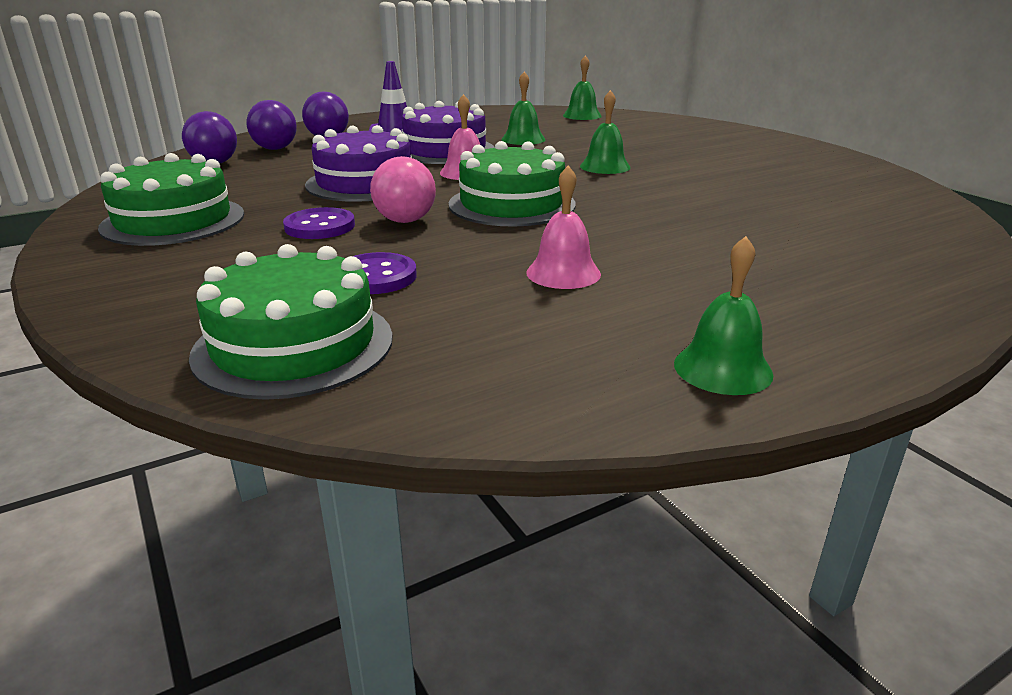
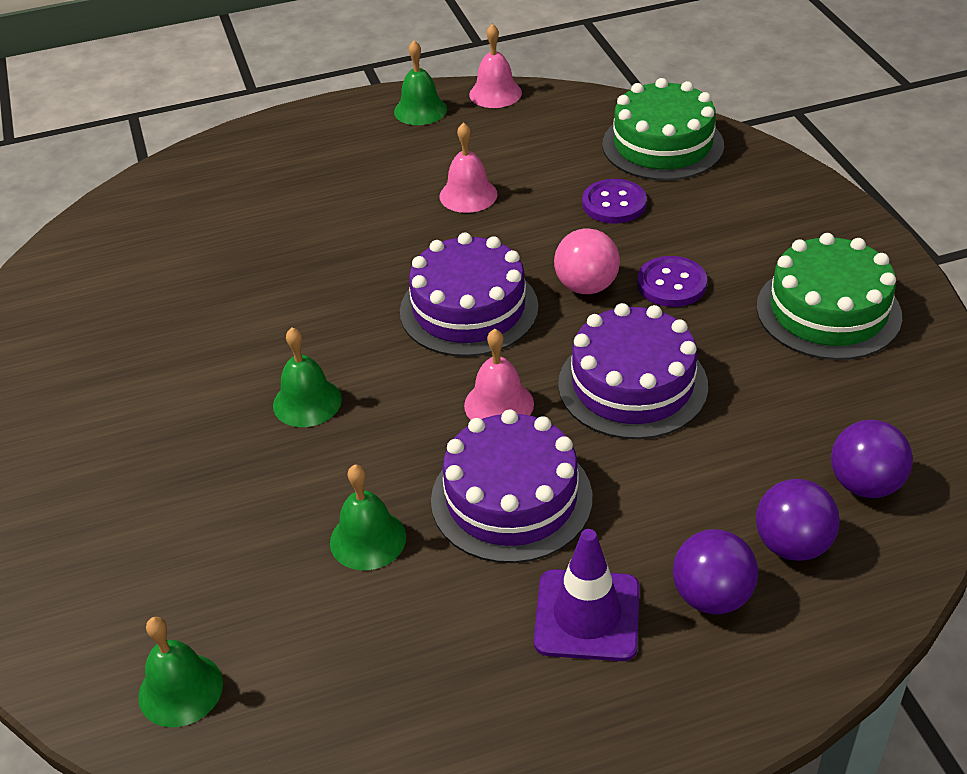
camera: 165 degrees left, 15 degrees up
green cake [449,141,575,227] -> purple cake [400,232,538,357]
none -> pink bell [469,24,522,108]

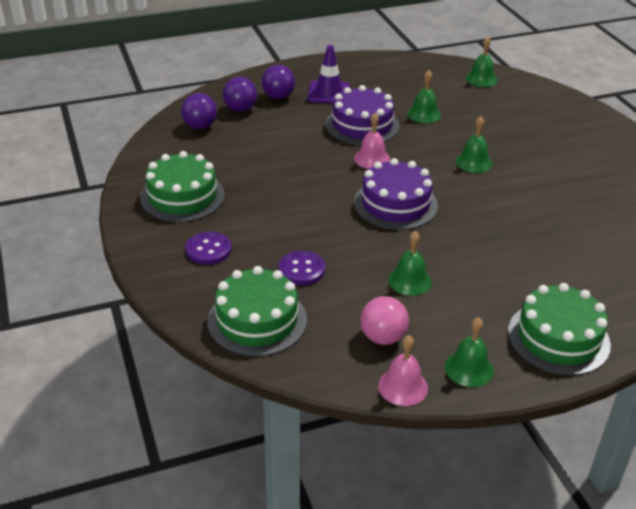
camera: 175 degrees right, 5 degrees down
pink bell [440,122,497,213] -> green bell [388,231,432,296]
pink ball [554,228,620,294] -> pink ball moved to [360,296,409,345]
purple cake [558,303,708,439] -> none
purple button [637,256,707,307] -> purple button moved to [186,232,232,265]
none -> green cake [508,283,611,376]

